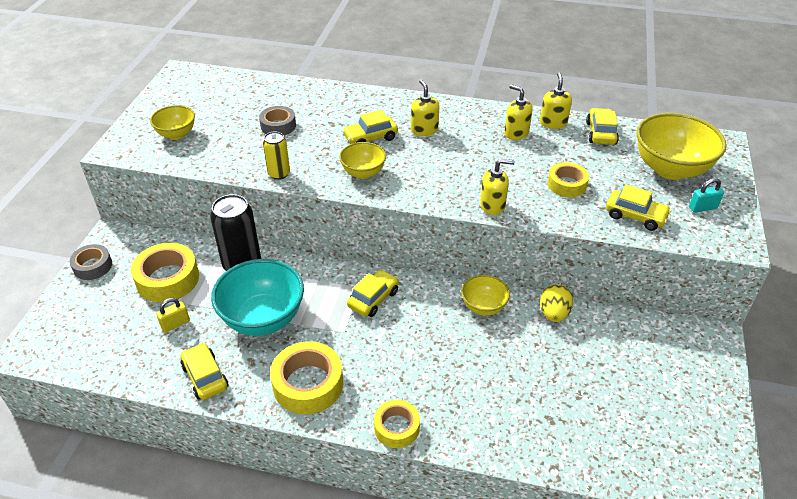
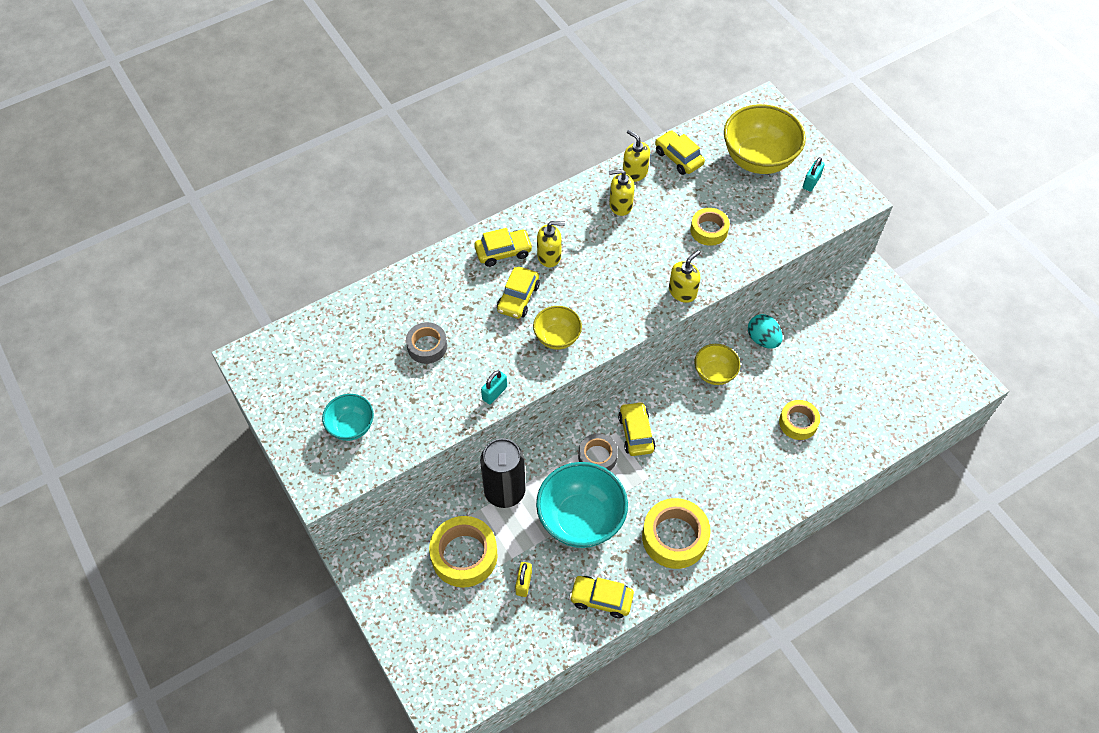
camera: 45 degrees left, 15 degrees up
grey tape [69,244,112,280] -> grey tape moved to [578,433,618,471]
yellow bowl [150,105,195,140] -> turquoise bowl [322,394,374,441]
yellow can [263,131,290,180] -> turquoise padlock [481,370,507,404]
yellow tape [374,400,420,448] -> yellow tape moved to [779,400,820,440]
yellow soap dispenser [411,79,440,136] -> yellow soap dispenser turned 150 degrees clockwise [537,221,565,267]
yellow egg [540,284,573,322] -> turquoise egg [748,314,783,349]
yellow car [606,184,671,231] -> yellow car moved to [474,228,533,267]

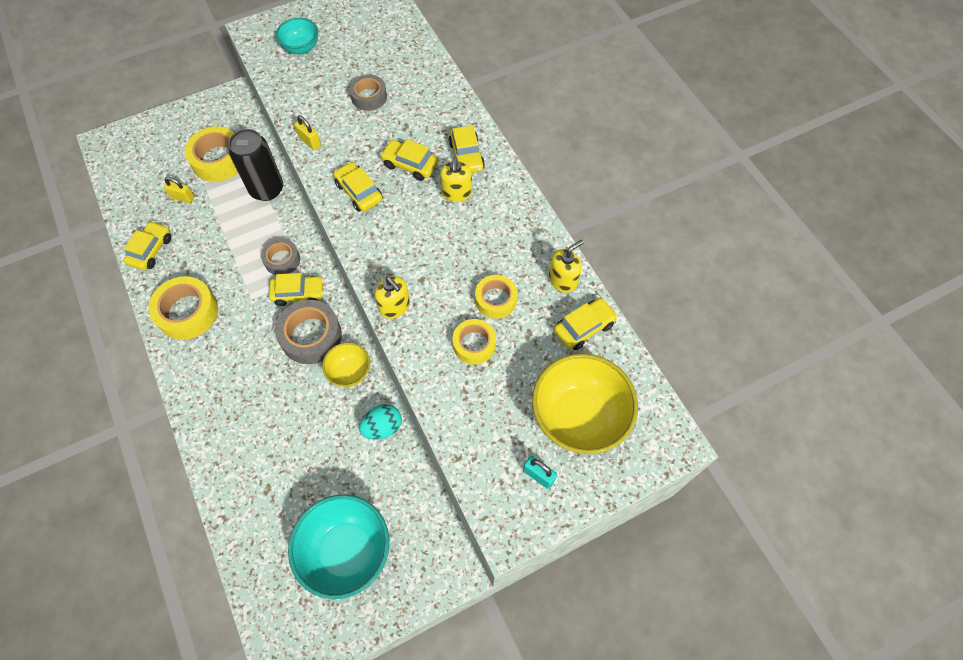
camera: 95 degrees right, 5 degrees up
turquoise padlock [481,370,507,404] -> yellow padlock [294,116,321,150]
yellow bowl [533,306,582,350] -> yellow car [333,162,383,212]
turquoise bowl [536,462,628,548] -> turquoise bowl moved to [288,495,389,599]
yellow soap dispenser [609,169,635,216] -> none
yellow tape [779,400,820,440] -> yellow tape moved to [475,275,518,319]
none -> grey tape [275,300,342,364]

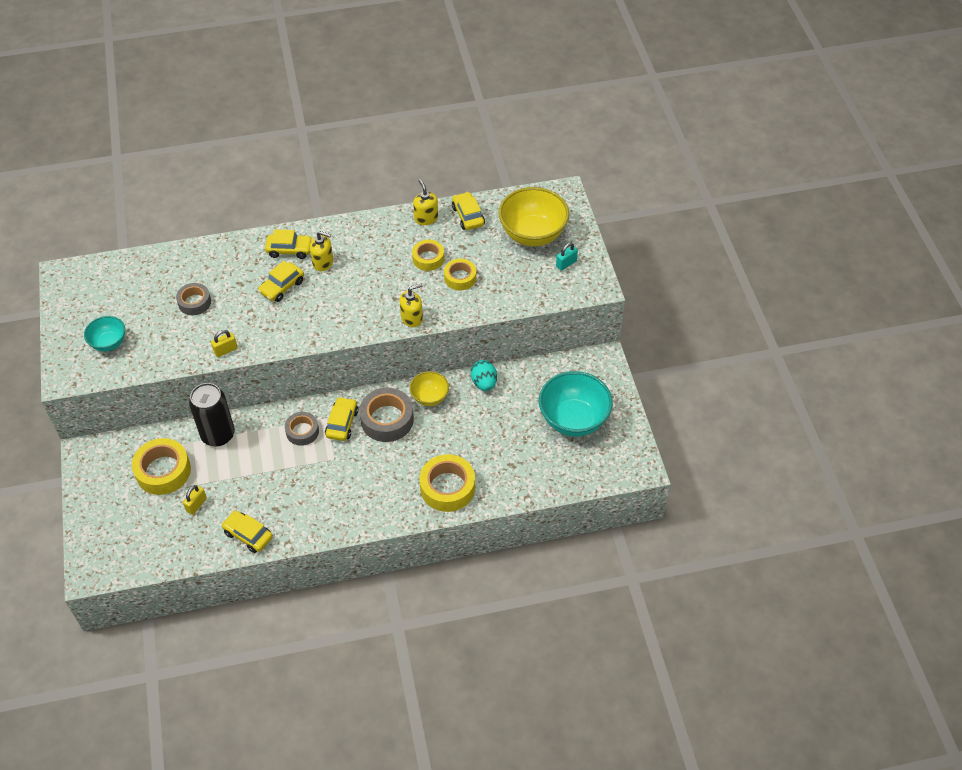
camera: 75 degrees left, 10 degrees down
yellow tape [148,276,218,340] -> yellow tape moved to [420,454,475,512]
yellow car [333,162,383,212] -> none

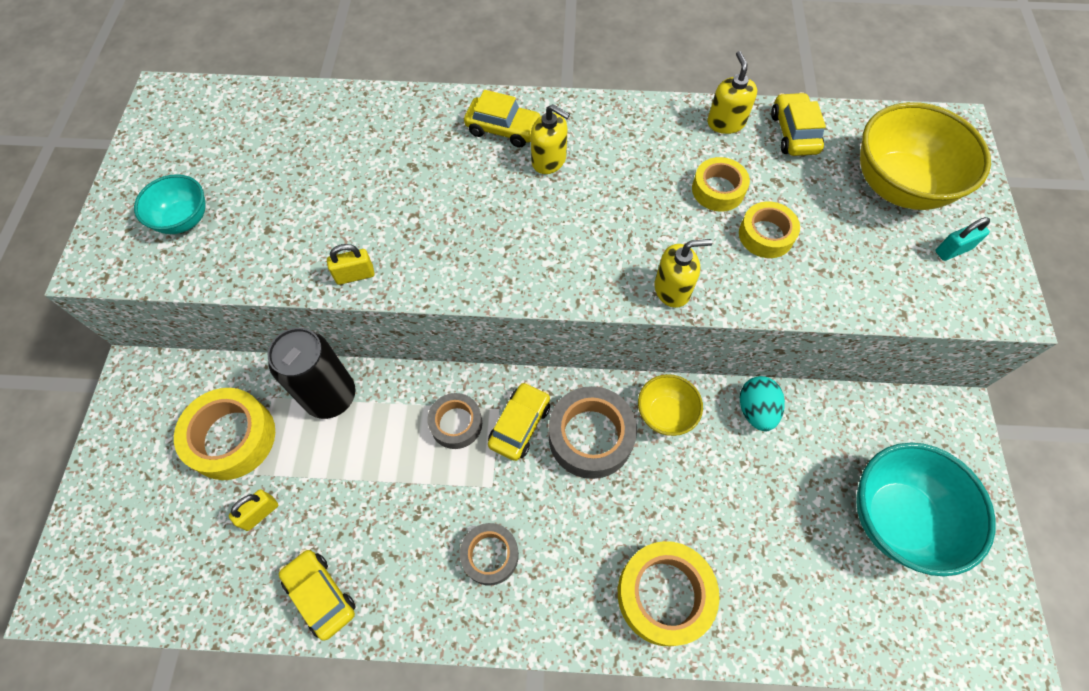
camera: 15 degrees right, 10 degrees up
grey tape [176,283,211,315] -> grey tape moved to [460,523,519,586]
yellow car [258,261,304,302] -> none

